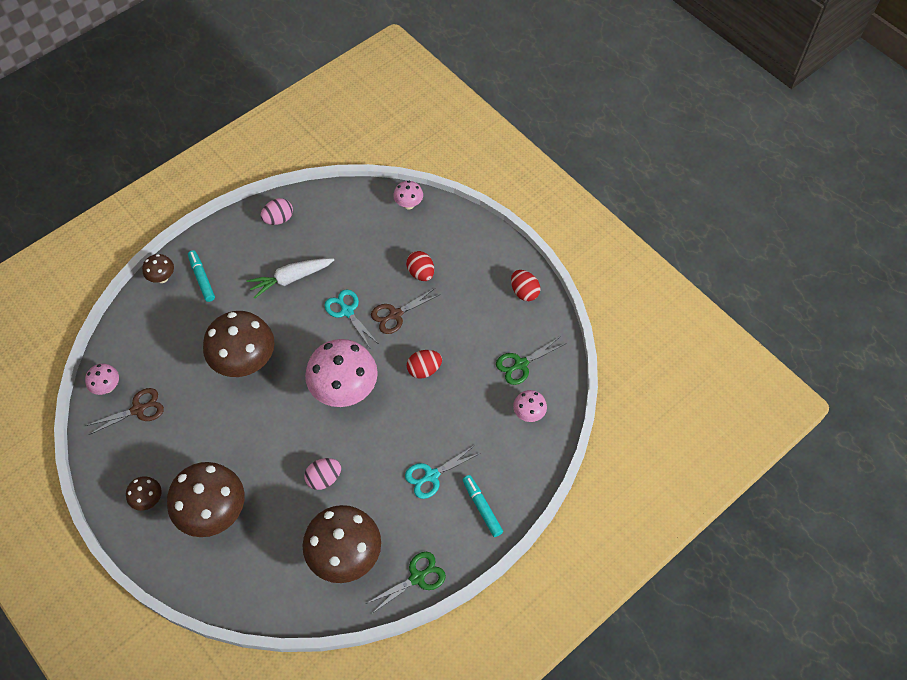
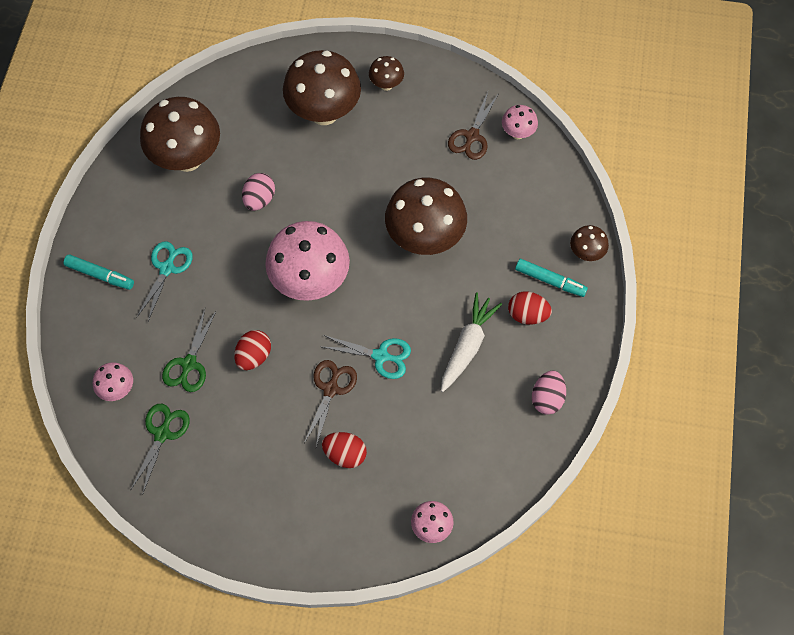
camera: 140 degrees right, 5 degrees up
green scissors [366,552,446,613] -> green scissors moved to [162,309,217,392]
red egg [511,270,541,301] -> red egg moved to [508,291,552,325]

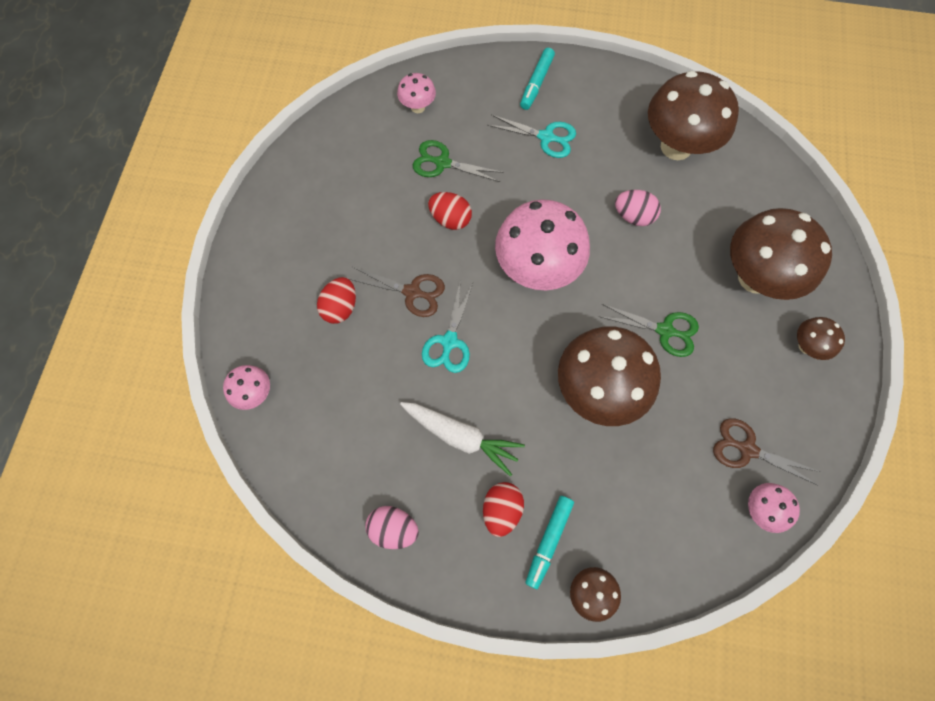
camera: 90 degrees right, 5 degrees up
green scissors [130,404,190,495] -> green scissors moved to [598,304,699,357]

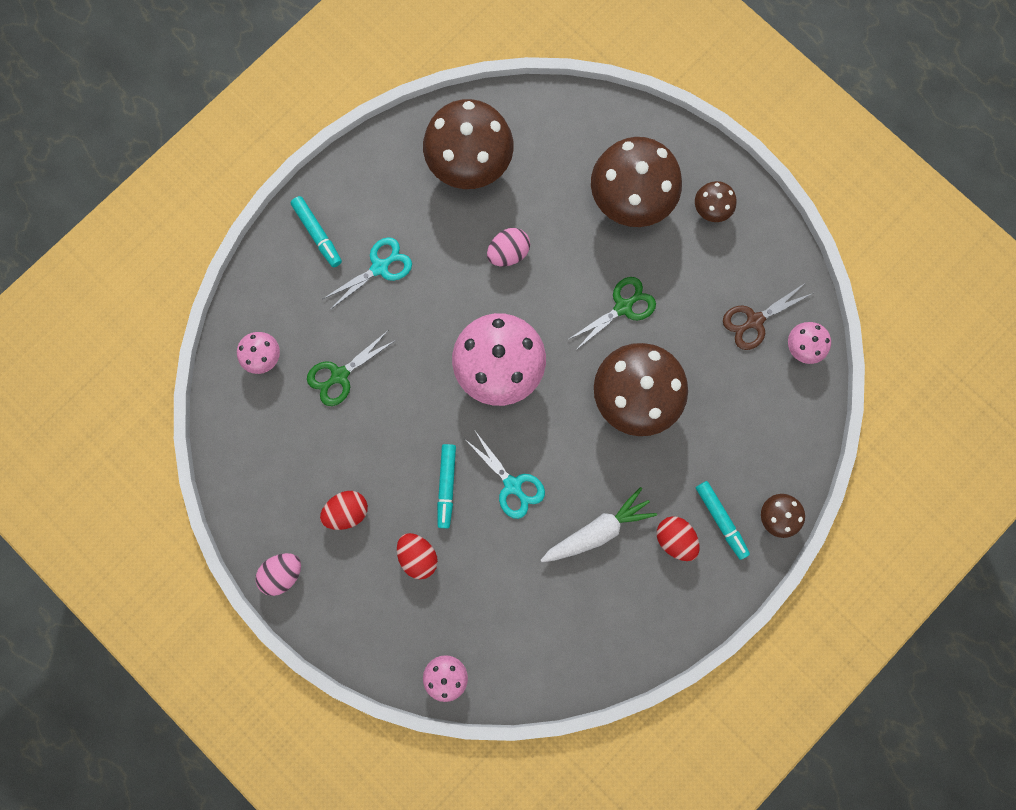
camera: 55 degrees left, 10 degrees up
brown scissors [349,267,445,317] -> turquoise marker [437,444,456,529]
pink egg [365,506,419,549] -> pink egg moved to [256,553,301,596]
red egg [428,192,472,230] -> red egg moved to [320,491,368,530]

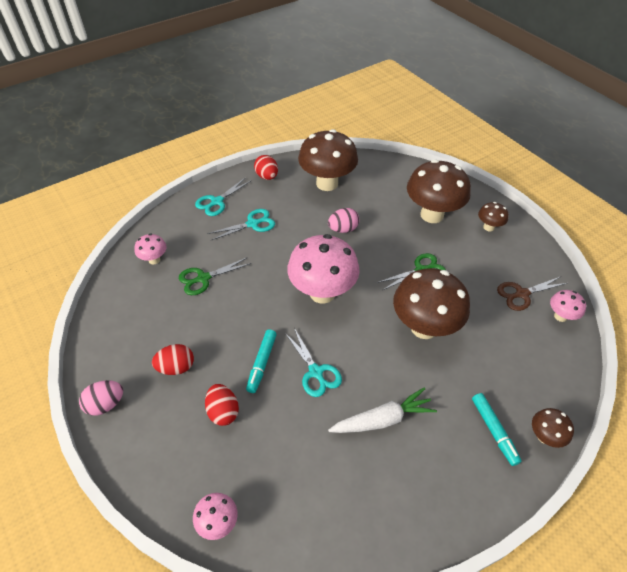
camera: 10 degrees right, 30 degrees down
turquoise marker [290,196,342,267] -> turquoise scissors [195,178,251,216]
red egg [656,516,700,561] -> red egg moved to [254,155,278,180]

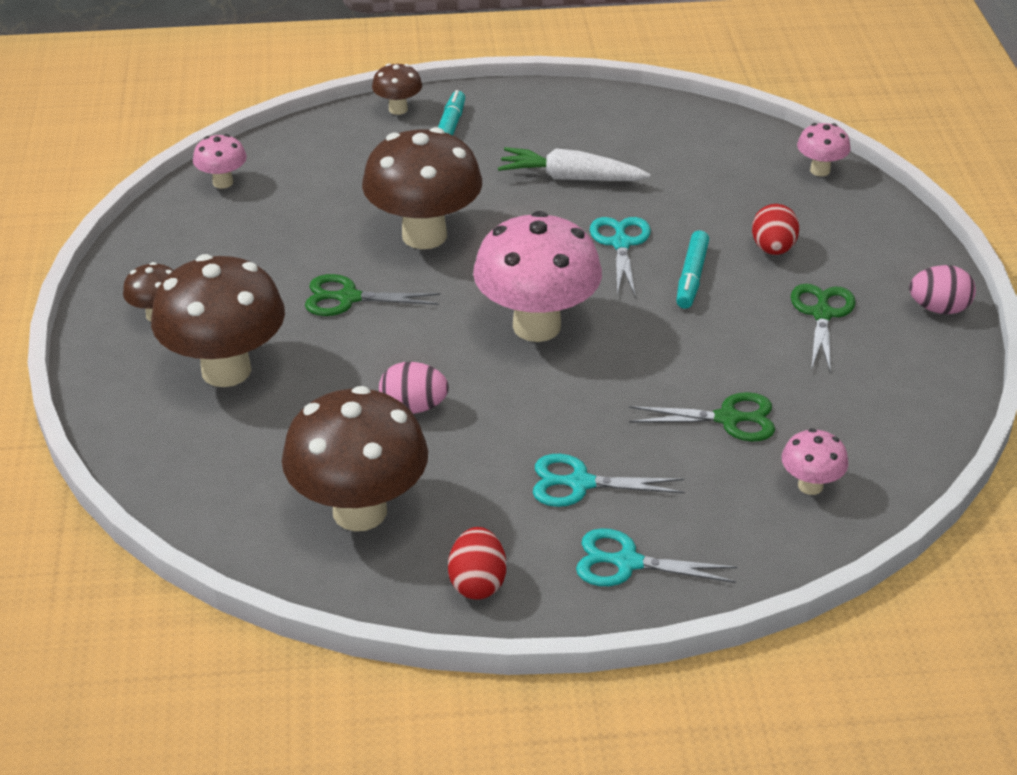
camera: 150 degrees left, 10 degrees down
red egg [152,344,194,375] -> green scissors [791,284,856,374]
turquoise scissors [195,178,251,216] -> turquoise scissors turned 150 degrees counterclockwise [576,528,737,586]
turquoise marker [246,329,277,393] -> turquoise marker turned 150 degrees clockwise [676,230,709,309]
brown scissors [497,277,567,311] -> none

